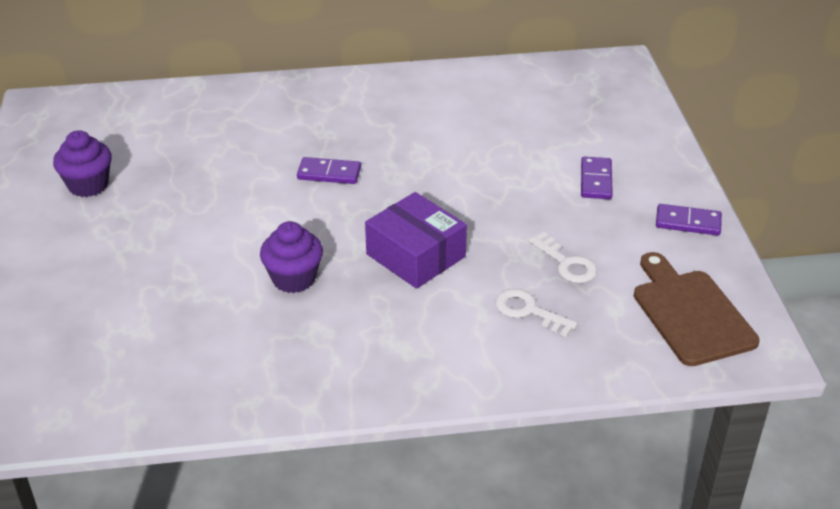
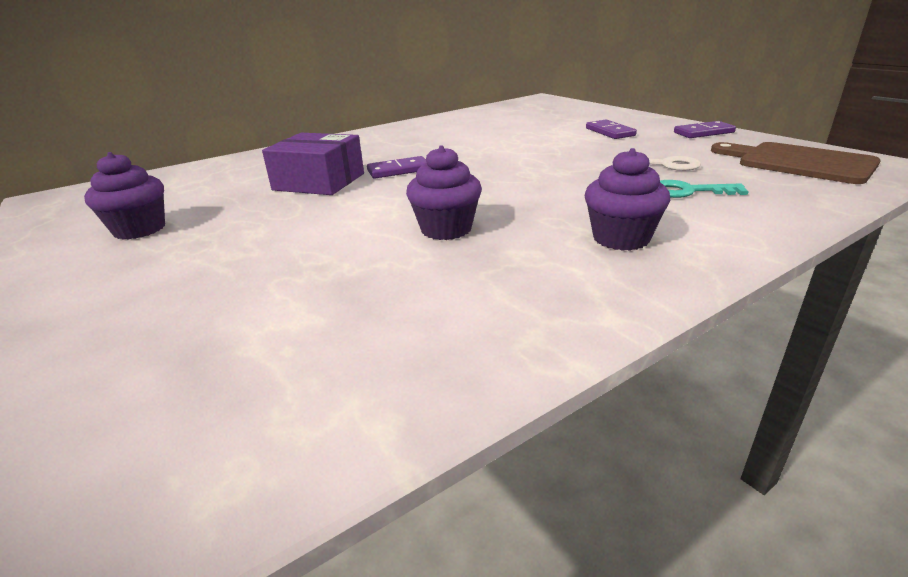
camera: 25 degrees left, 10 degrees down
purple box [365,192,467,289] -> purple box moved to [262,133,364,195]
white key [496,289,578,337] -> turquoise key [660,180,749,198]
none -> purple cupcake [585,148,671,251]

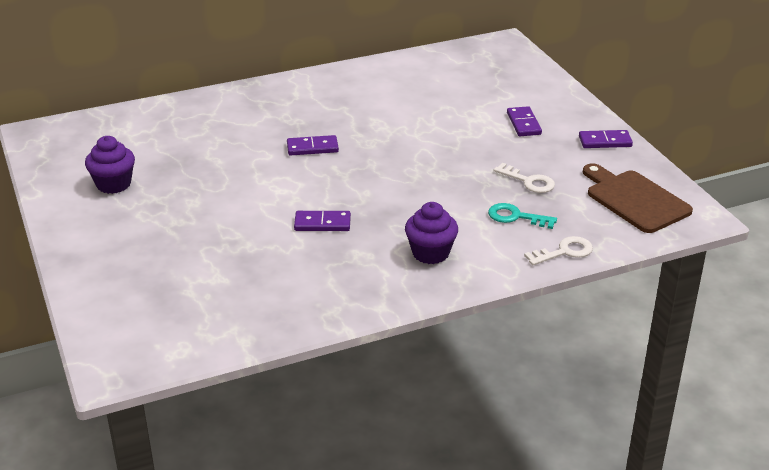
camera: 10 degrees right, 5 degrees up
purple box [262,133,364,195] -> none
purple cupcake [406,145,482,240] -> purple domino [294,211,351,231]
none -> white key [524,236,593,265]

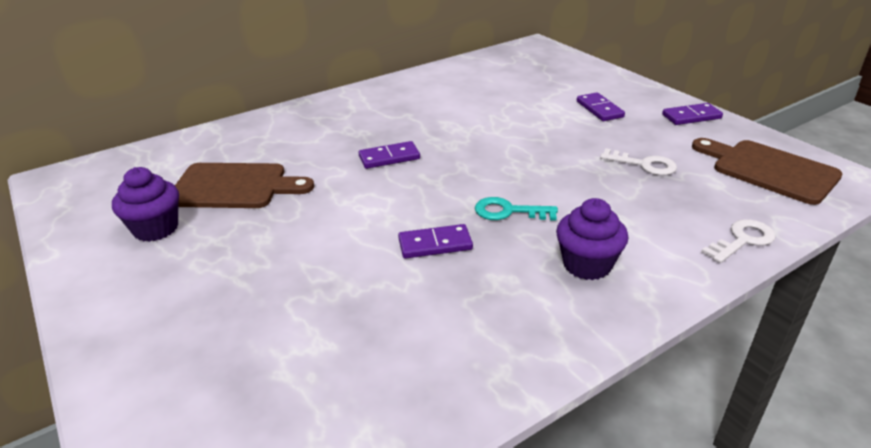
camera: 10 degrees left, 0 degrees up
turquoise key [488,203,557,229] -> turquoise key moved to [475,197,558,220]
none -> brown cutting board [175,163,314,208]

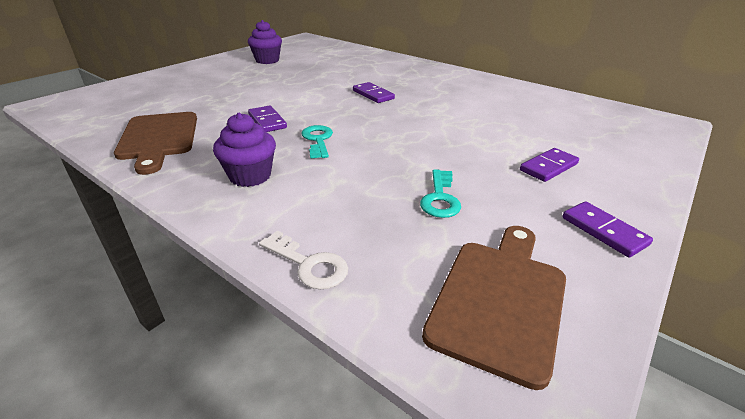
camera: 70 degrees right, 0 degrees up
brown cutting board [175,163,314,208] -> brown cutting board moved to [114,112,197,175]
white key [600,148,677,175] -> turquoise key [420,169,461,218]

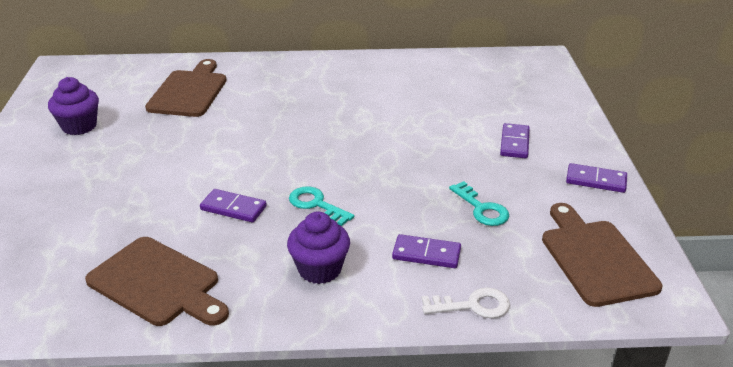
camera: 40 degrees left, 0 degrees up
purple domino [353,82,395,103] -> purple domino moved to [392,234,461,268]
none -> brown cutting board [145,59,227,117]

